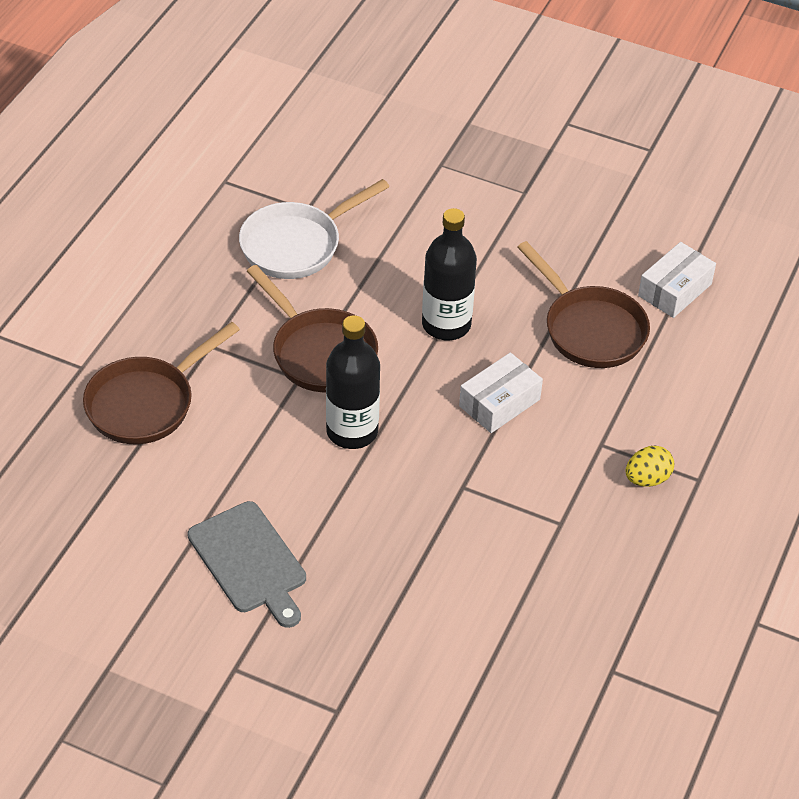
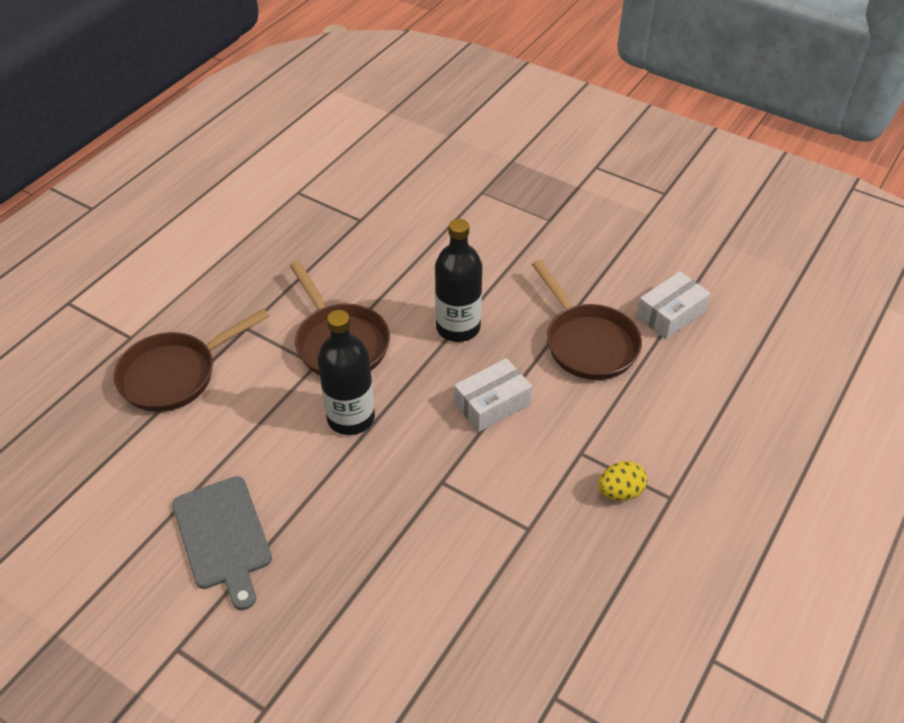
camera: 10 degrees right, 0 degrees up
white pan [239,179,390,279] -> none

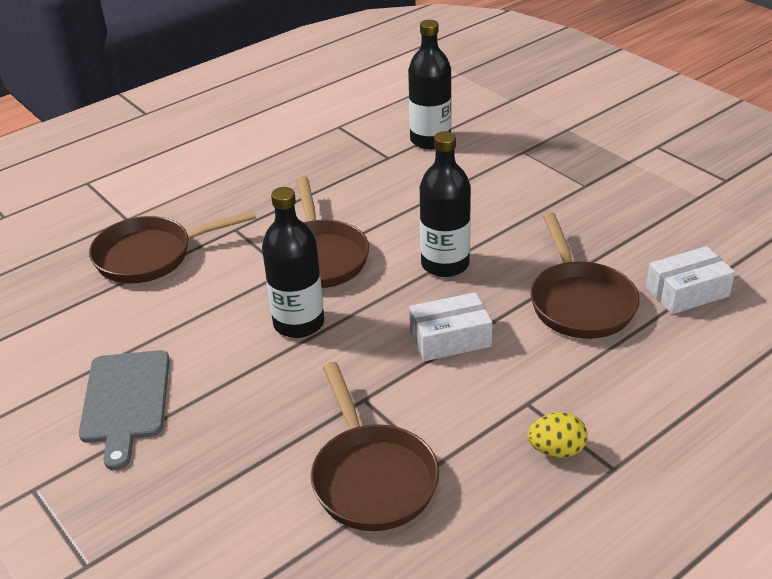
camera: 20 degrees right, 10 degrees down
none -> brown pan [311,362,439,531]
none -> black bottle [408,20,452,149]

